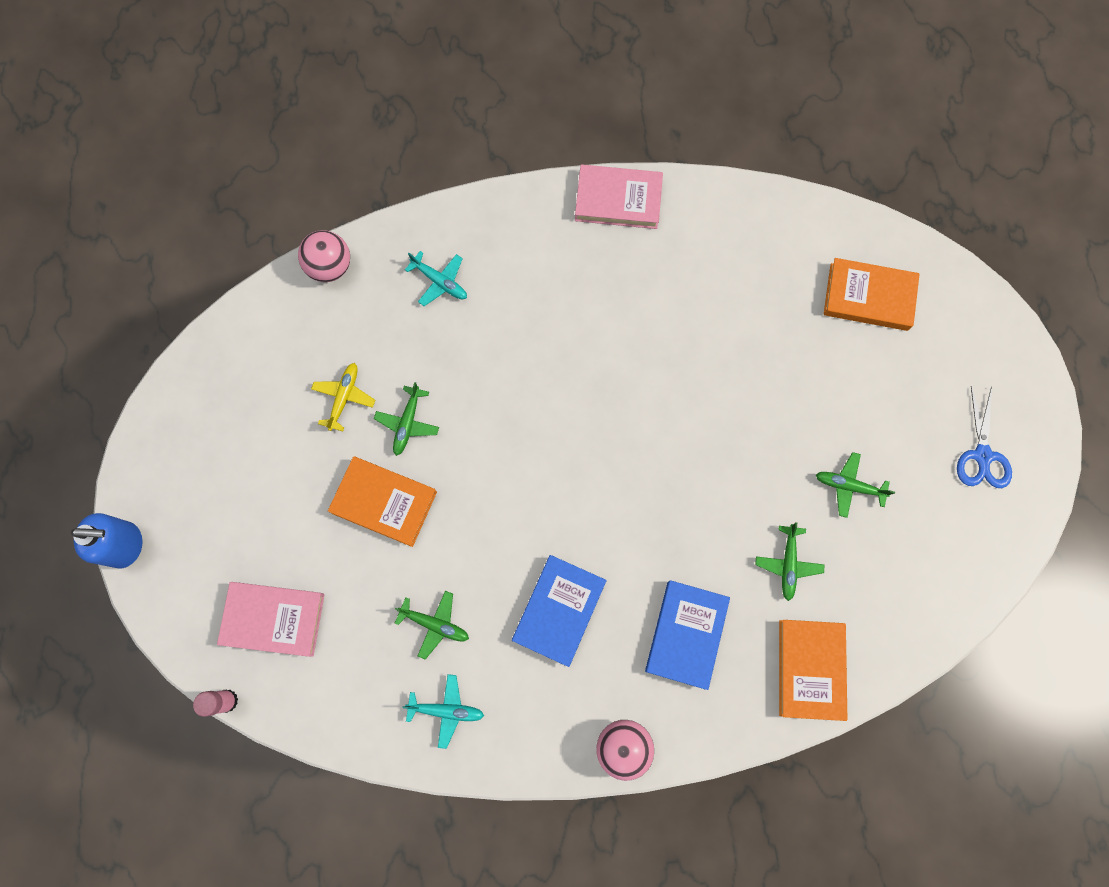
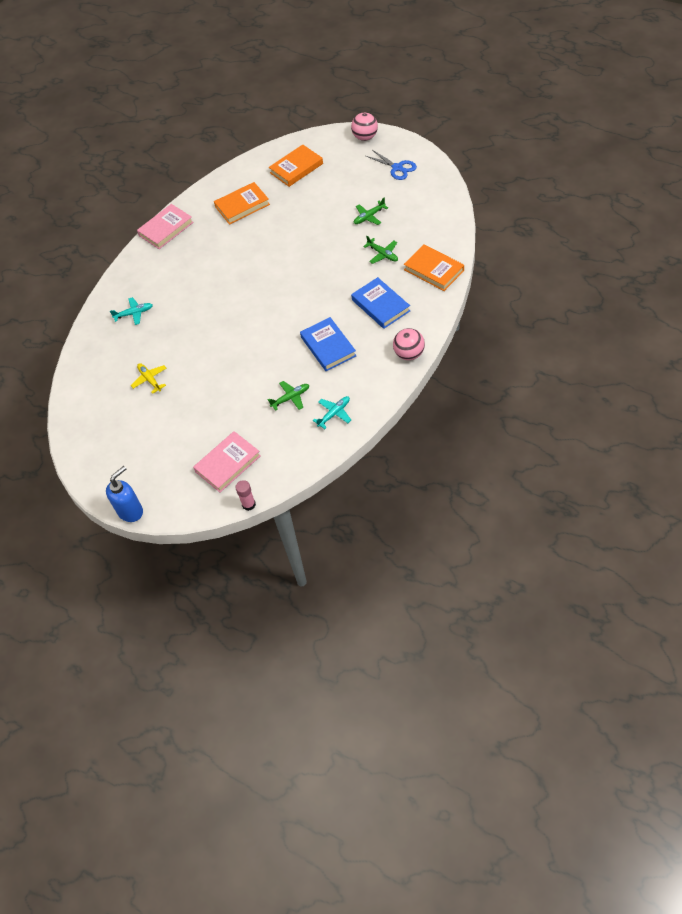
camera: 45 degrees left, 20 degrees down
pink ball [298,230,350,282] -> pink ball moved to [351,113,378,141]
orange book [328,456,437,547] -> orange book moved to [214,182,270,225]
green plane [374,382,439,456] -> none

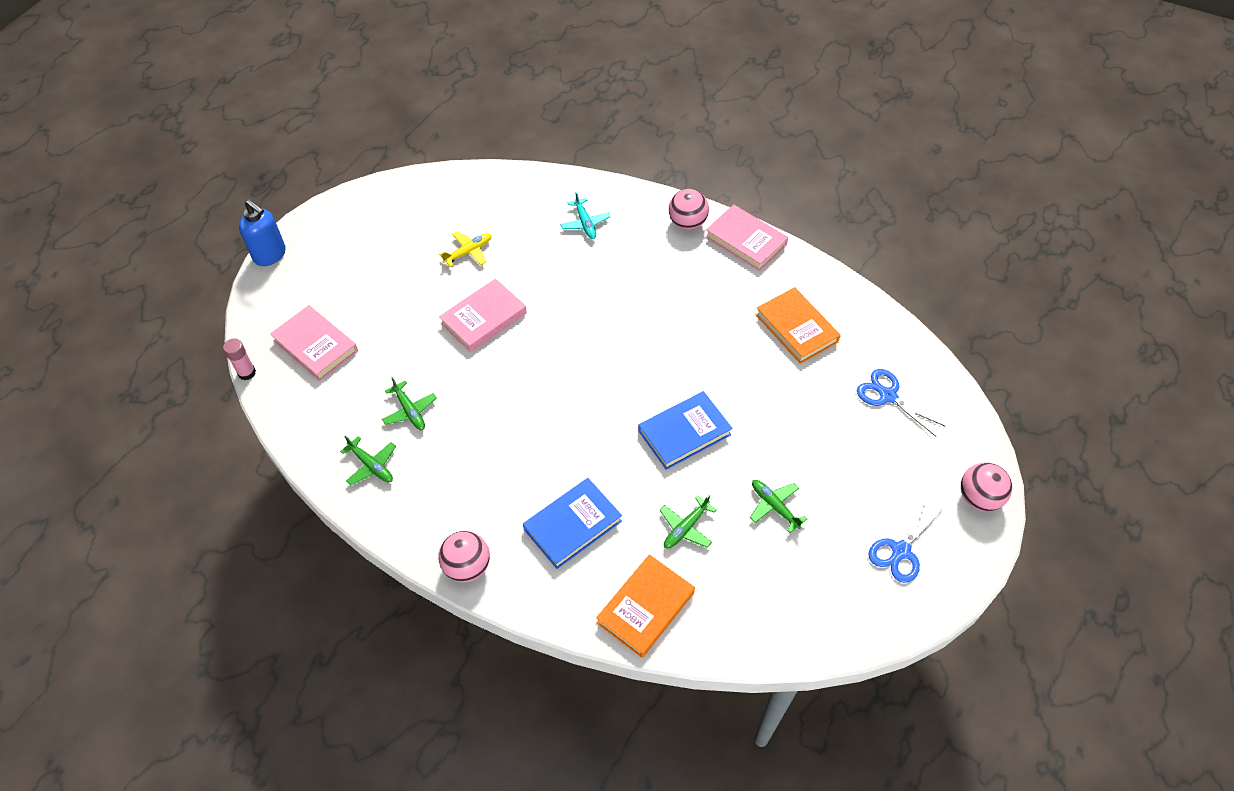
camera: 80 degrees right, 0 degrees up
orange book [269,145,323,187] -> blue scissors [857,369,946,437]
blue book [300,317,356,371] -> blue book moved to [638,391,733,470]
turquoise plane [313,396,351,429] -> green plane [340,436,396,485]
none -> pink book [439,279,527,352]
none -> pink ball [669,189,709,230]

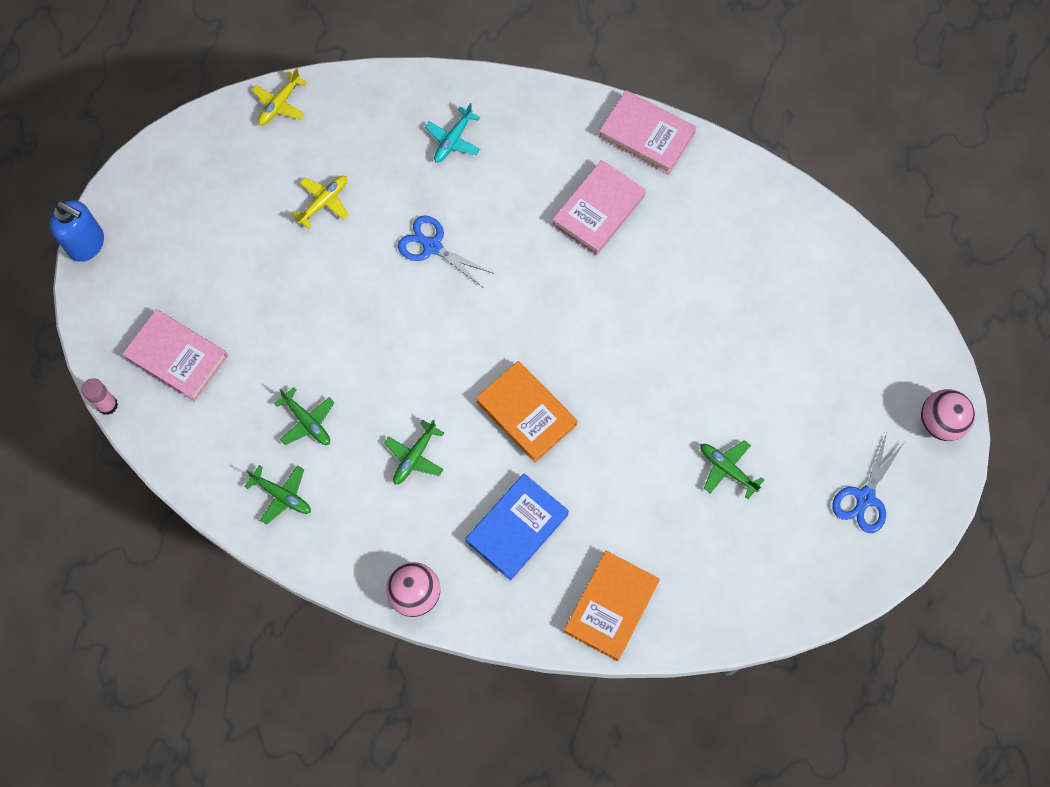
camera: 10 degrees left, 15 degrees up
pink book [439,279,527,352] -> pink book moved to [552,160,646,255]
turquoise plane [561,191,610,239] -> turquoise plane turned 60 degrees clockwise [425,103,480,163]
blue book [638,391,733,470] -> none
green plane [660,495,717,549] -> green plane moved to [384,420,444,485]
pink ball [669,189,709,230] -> none
orange book [756,287,841,364] -> orange book moved to [476,361,578,463]
blue scissors [857,369,946,437] -> blue scissors moved to [398,215,494,287]
none -> yellow plane [252,68,307,125]

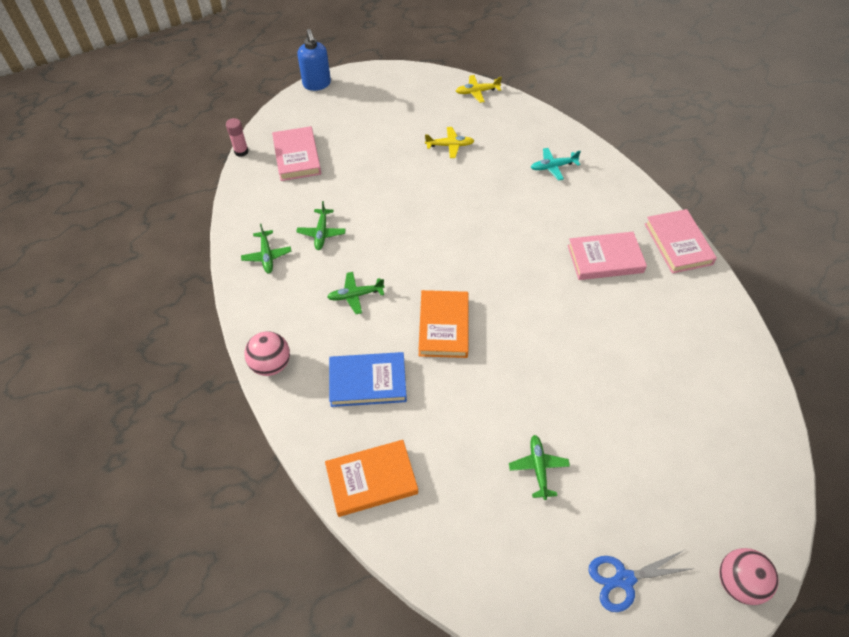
camera: 45 degrees right, 15 degrees down
blue scissors [398,215,494,287] -> none

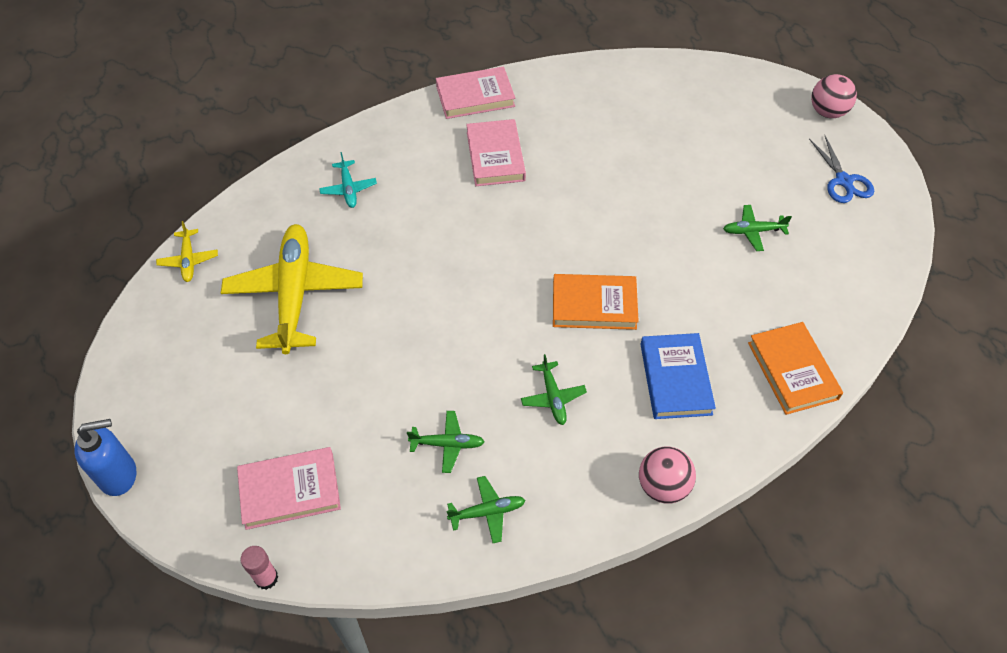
camera: 90 degrees left, 0 degrees up
yellow plane [425,127,474,158] -> yellow plane [221,224,363,354], size x2.26

